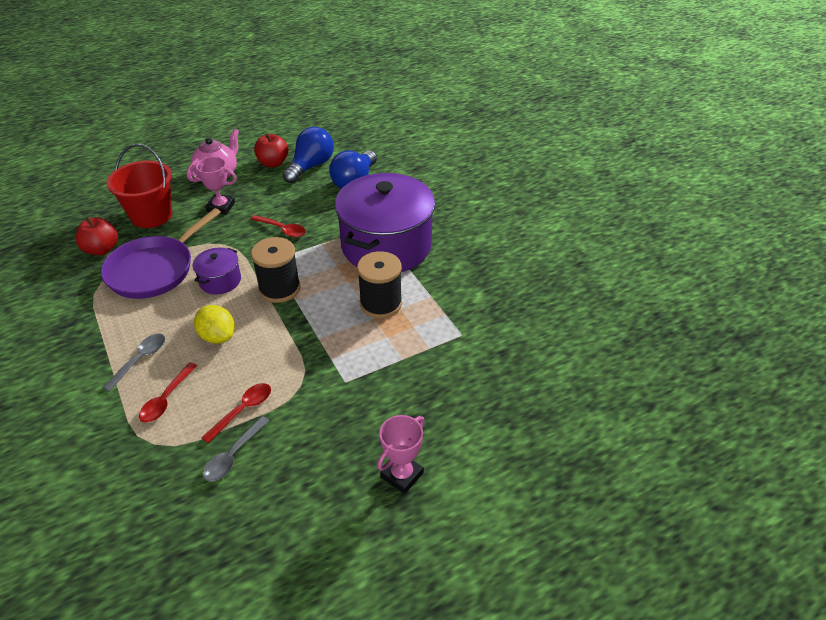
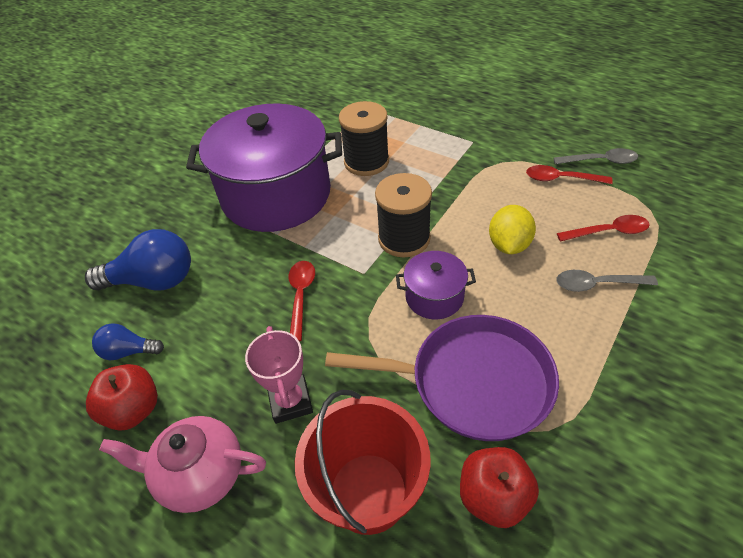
camera: 115 degrees left, 5 degrees up
blue light bulb [283,127,334,184] -> blue light bulb [92,323,164,360], size x0.55
pink trophy [377,415,425,494] -> none

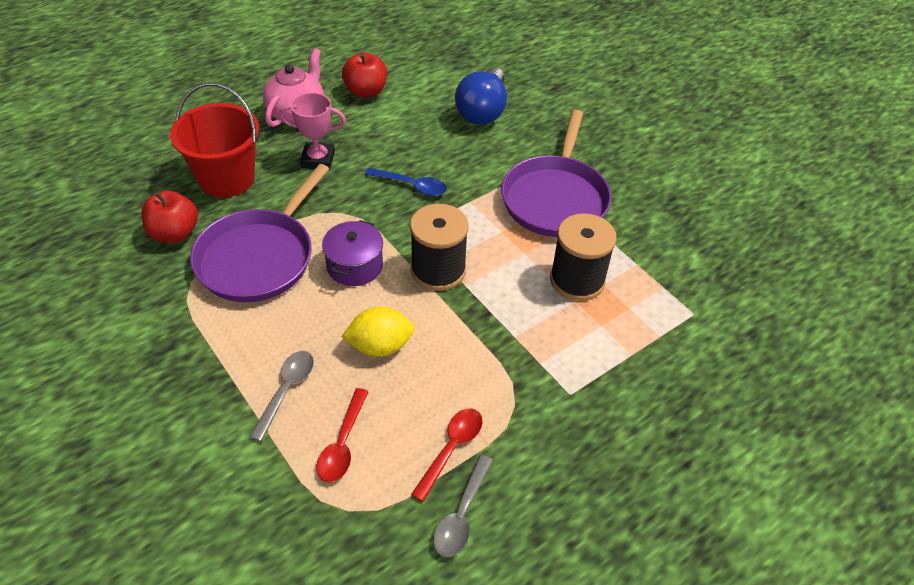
camera: 105 degrees right, 0 degrees up
blue light bulb [92,323,164,360] -> none
purple pot [186,103,342,232] -> purple pan [501,110,611,237]
red spoon [289,261,315,342] -> blue spoon [365,168,447,196]
yellow lemon [489,205,536,254] -> yellow lemon turned 45 degrees counterclockwise [342,307,414,357]

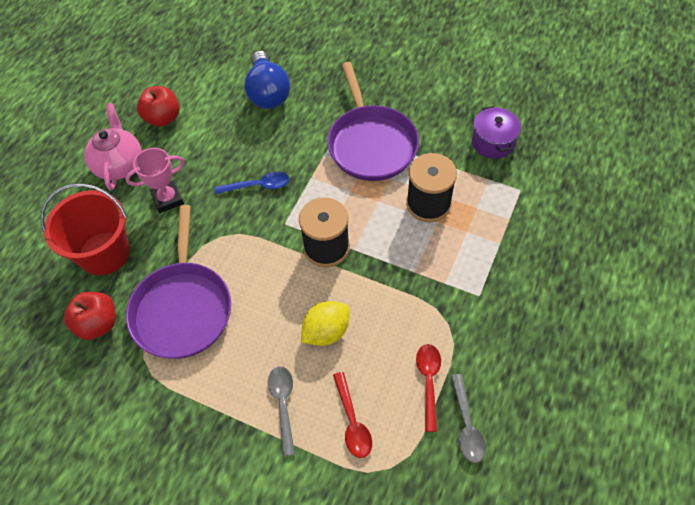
camera: 25 degrees left, 10 degrees up
purple pot [322,220,383,286] -> purple pot moved to [472,106,521,159]

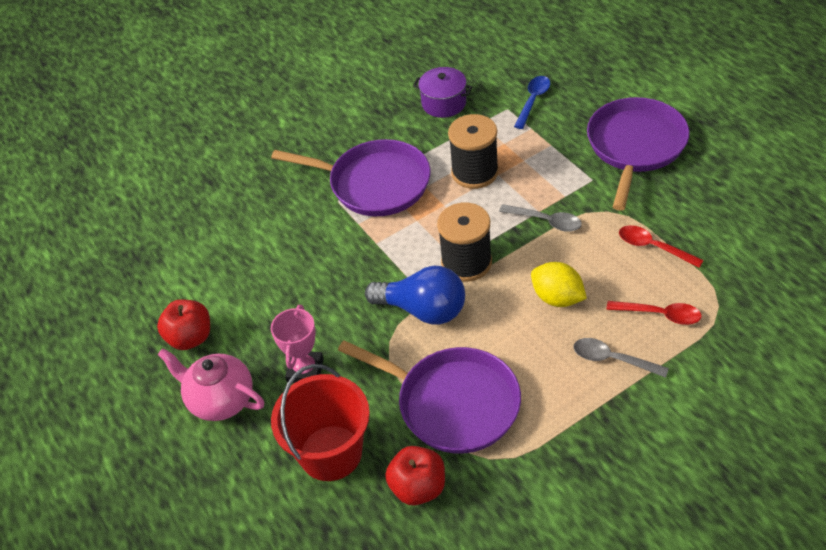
camera: 55 degrees left, 10 degrees down
blue spoon [215,172,290,194] -> blue spoon moved to [514,76,550,129]
blue light bulb [244,51,290,109] -> blue light bulb moved to [365,266,465,325]
yellow lemon [301,301,350,346] -> yellow lemon turned 45 degrees counterclockwise [531,262,587,307]
grey spoon [451,374,486,463] -> grey spoon moved to [499,204,582,232]
none -> purple pan [587,97,690,211]

